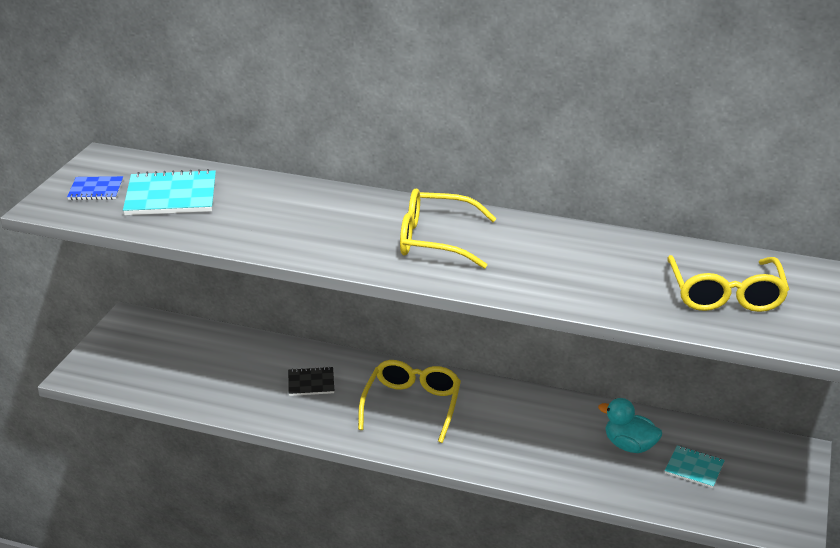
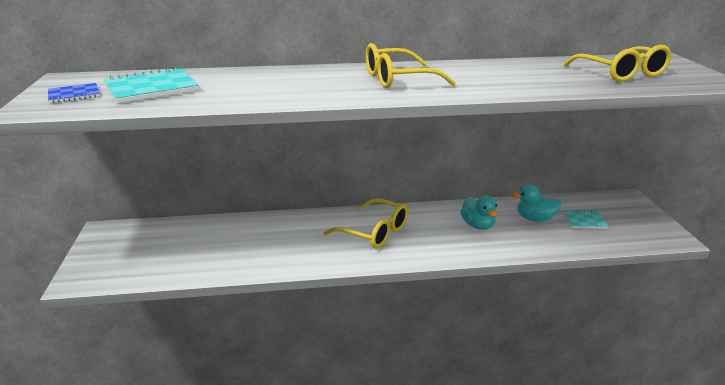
camera: 25 degrees left, 5 degrees down
black notebook [288,367,334,396] -> none
yellow glasses [358,360,461,443] -> yellow glasses turned 135 degrees clockwise [323,198,408,248]
none -> turquoise duck [460,195,498,230]

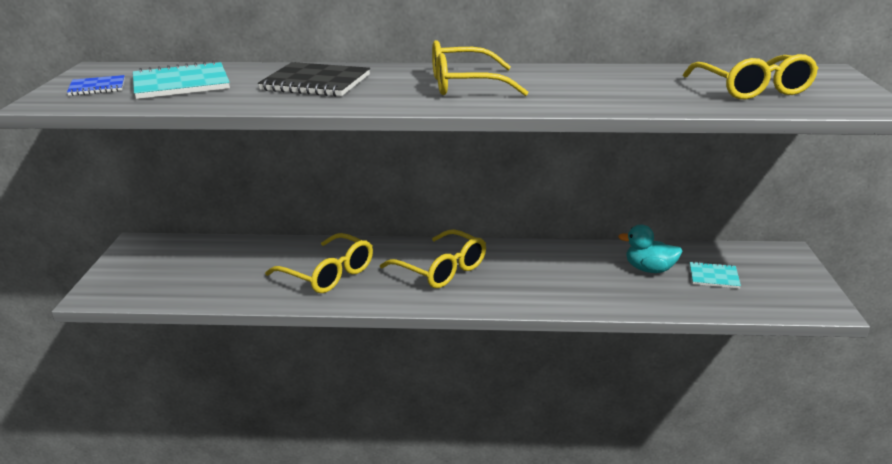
camera: 10 degrees right, 0 degrees up
turquoise duck [460,195,498,230] -> none
none -> black notebook [258,62,370,97]
none -> yellow glasses [265,233,373,293]

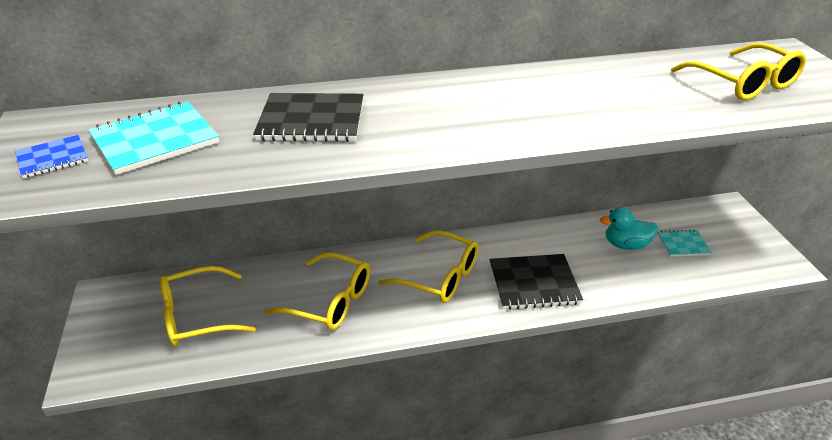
camera: 15 degrees left, 10 degrees up
yellow glasses [432,40,528,96] -> yellow glasses moved to [160,266,256,347]
none -> black notebook [489,254,583,310]

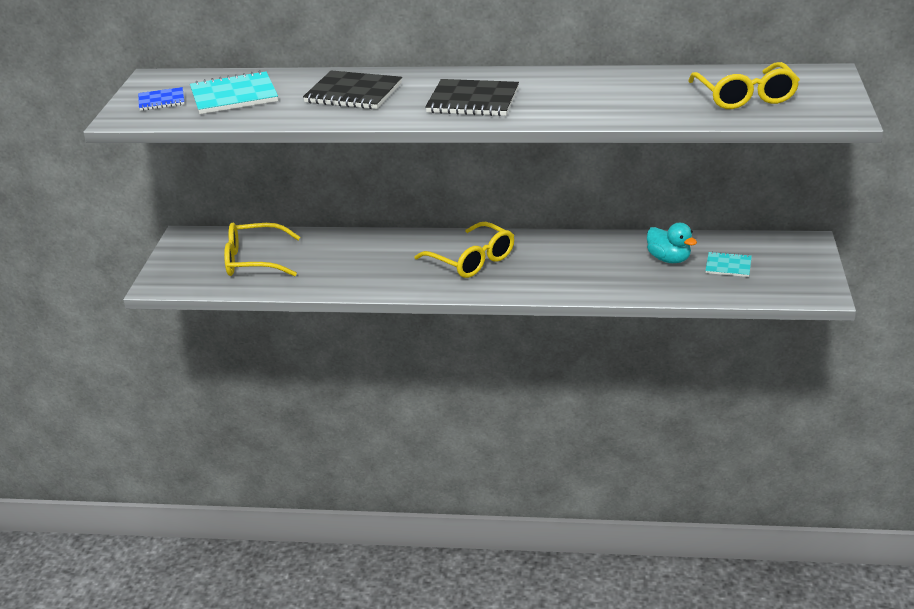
camera: 20 degrees right, 5 degrees down
yellow glasses [265,252,370,330] -> none
black notebook [489,254,583,310] -> black notebook moved to [425,79,519,116]
turquoise duck [600,207,658,250] -> turquoise duck turned 150 degrees counterclockwise [647,223,697,263]

